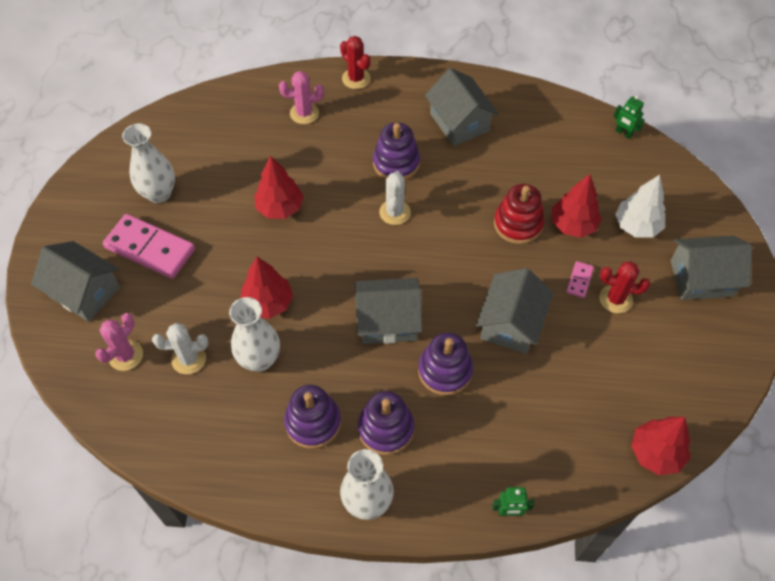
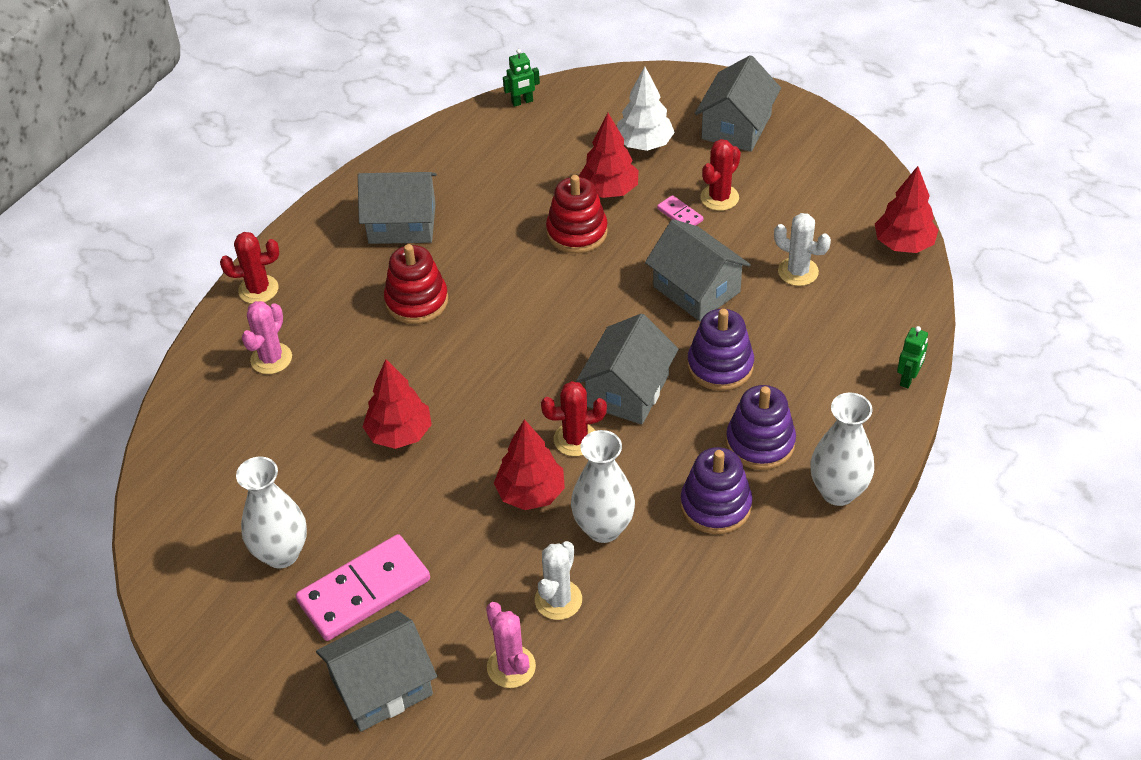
camera: 60 degrees left, 10 degrees down
purple stacking toy [373,122,420,180] -> red stacking toy [384,244,448,324]
white cactus [379,171,411,225] -> white cactus moved to [774,213,831,286]
none -> red cactus [541,381,607,456]

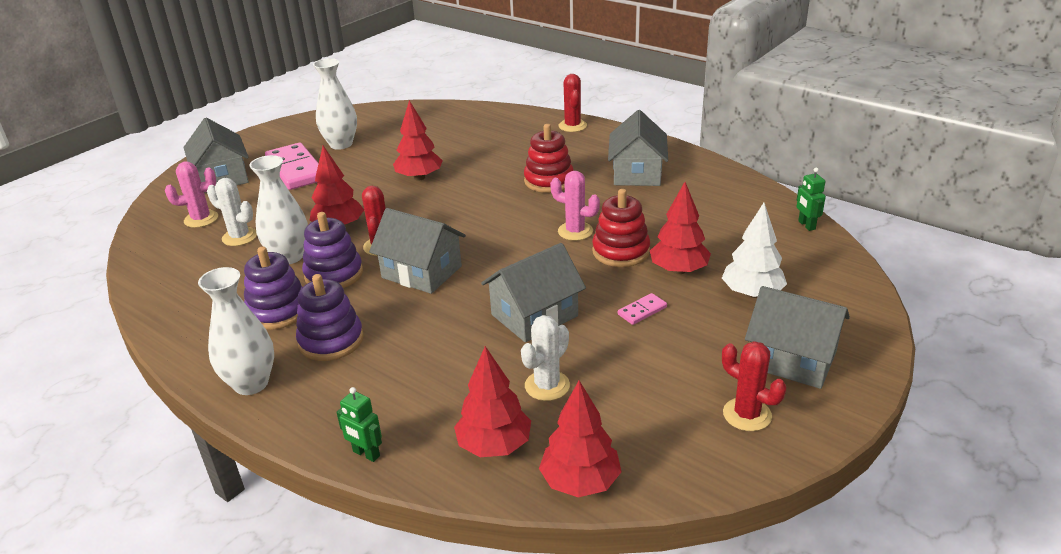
camera: 95 degrees right, 15 degrees down
pink cactus [242,301,292,374] -> pink cactus moved to [550,171,600,241]
purple stacking toy [687,309,754,391] -> purple stacking toy moved to [302,212,363,288]
red cactus [700,139,741,211] -> red cactus moved to [722,341,786,431]
none -> red tree [454,346,531,457]

